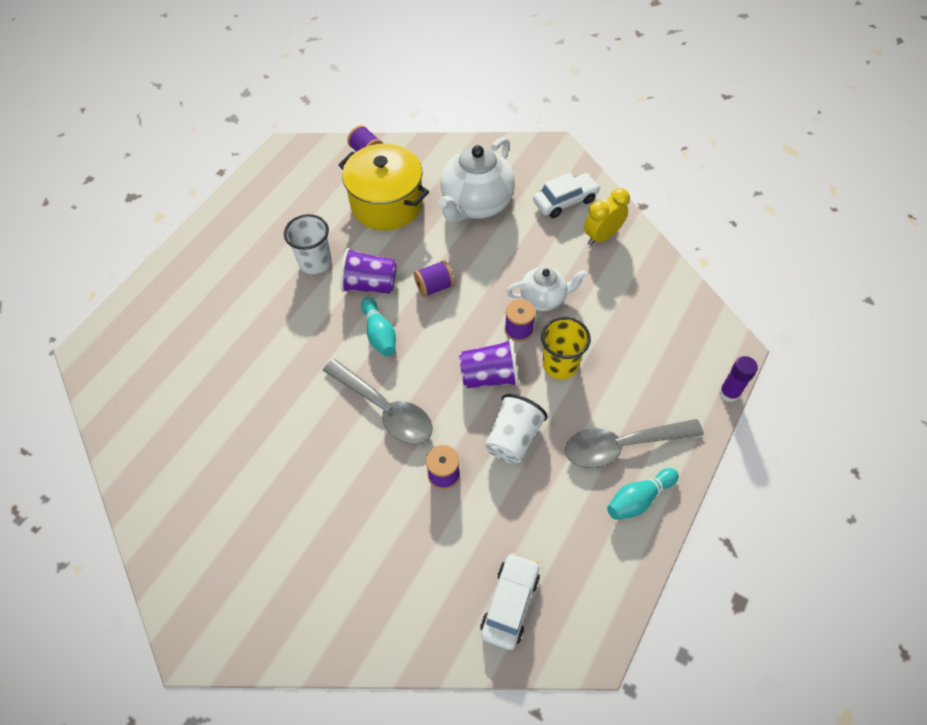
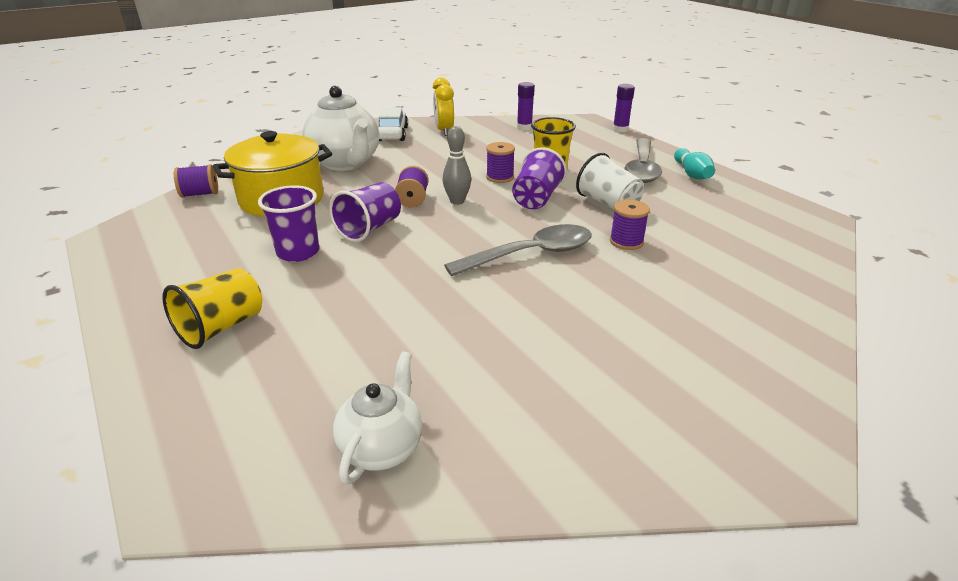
camera: 65 degrees left, 25 degrees down
white cup [284,214,332,274] -> purple cup [258,185,319,262]
turquoise bowling pin [361,297,396,356] -> none
white car [480,552,540,650] -> none
white teapot [506,267,587,311] -> white teapot moved to [333,351,422,485]
none -> yellow cup [162,268,262,349]
none -> grey bowling pin [443,126,471,205]
none -> purple glue stick [517,82,535,130]

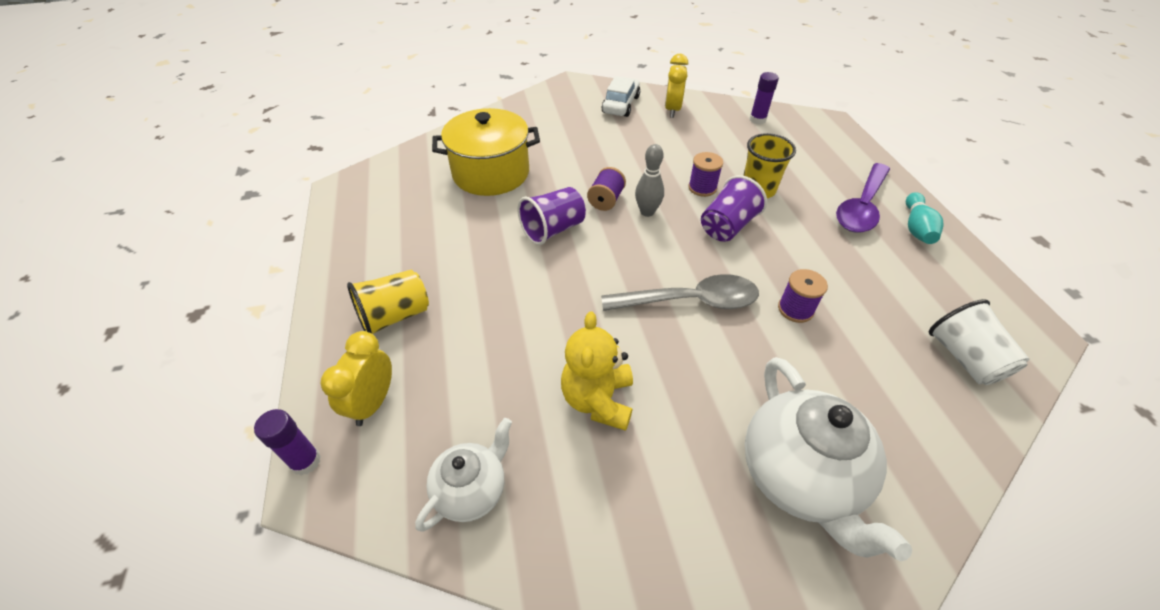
camera: 20 degrees right, 15 degrees up
purple spool [174,164,218,198] -> none
purple cup [258,185,319,262] -> none
white teapot [302,86,379,171] -> white teapot moved to [745,357,912,561]
white cup [576,153,644,210] -> white cup moved to [929,299,1029,385]
purple glue stick [613,84,635,132] -> purple glue stick moved to [254,409,321,475]
grey spoon [625,138,662,183] -> purple spoon [836,163,890,233]
none -> yellow clock [321,331,392,426]
none -> yellow teddy bear [561,311,633,431]

